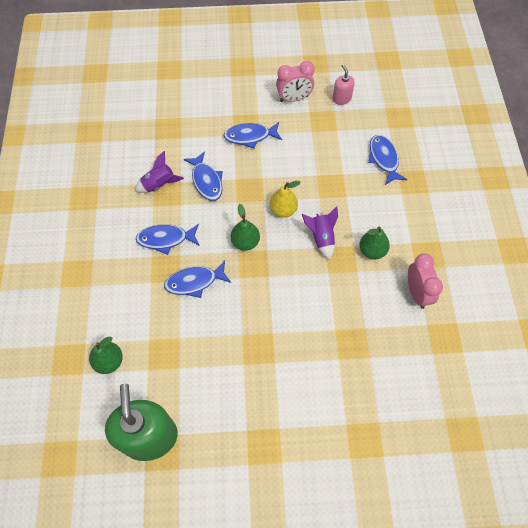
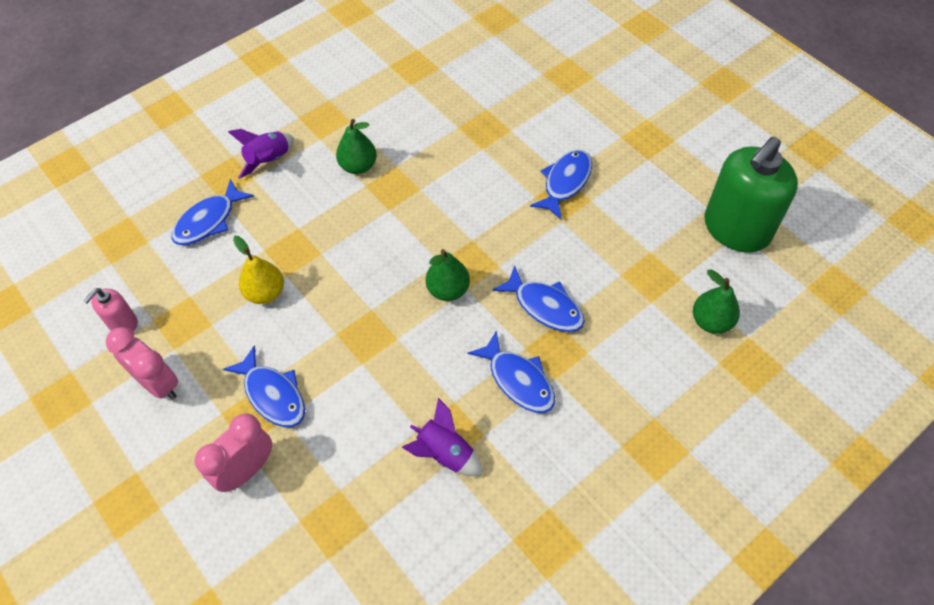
camera: 125 degrees left, 5 degrees down
blue fish [184,151,223,201] -> blue fish moved to [530,150,592,219]
yellow pear [269,181,301,218] -> yellow pear moved to [233,236,284,304]
purple rocket [302,206,338,260] -> purple rocket moved to [228,129,294,179]
pink clock [408,253,443,309] -> pink clock moved to [195,413,272,492]

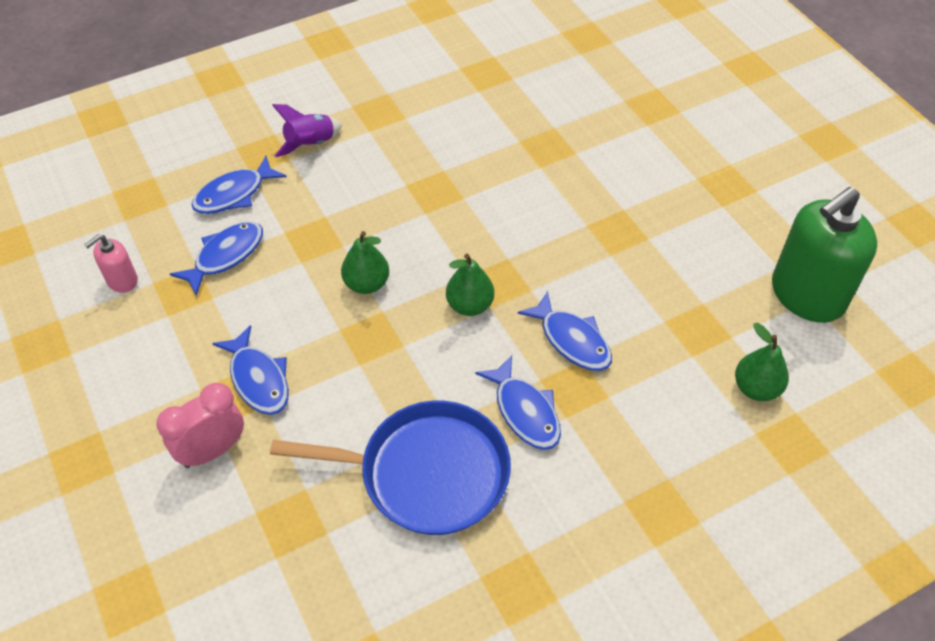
camera: 10 degrees right, 5 degrees down
pink clock [106,327,178,400] -> none
yellow pear [233,236,284,304] -> none
green pear [336,119,377,174] -> green pear moved to [341,231,389,294]
purple rocket [402,398,483,476] -> blue pan [270,401,511,535]
blue fish [530,150,592,219] -> blue fish moved to [170,222,263,296]

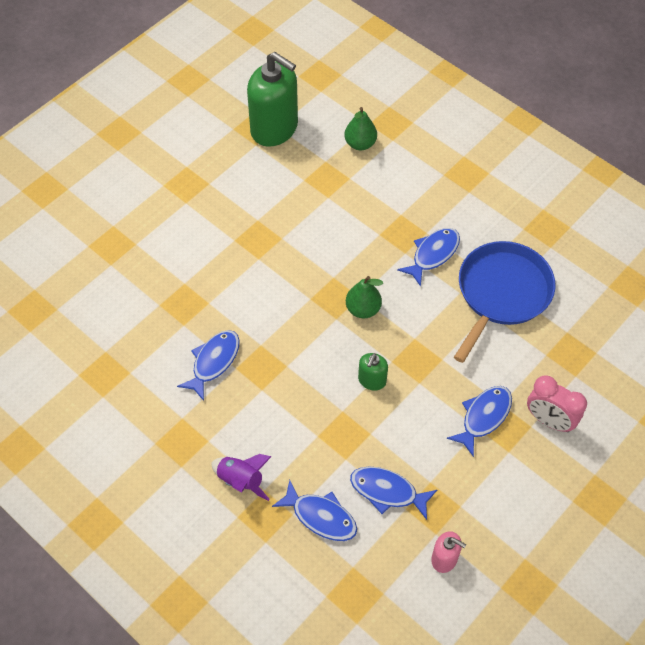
camera: 110 degrees left, 5 degrees up
blue pan [270,401,511,535] -> blue pan turned 45 degrees clockwise [454,241,555,363]
green pear [341,231,389,294] -> green soap dispenser [358,353,388,391]
blue fish [518,291,612,371] -> blue fish moved to [177,330,240,401]

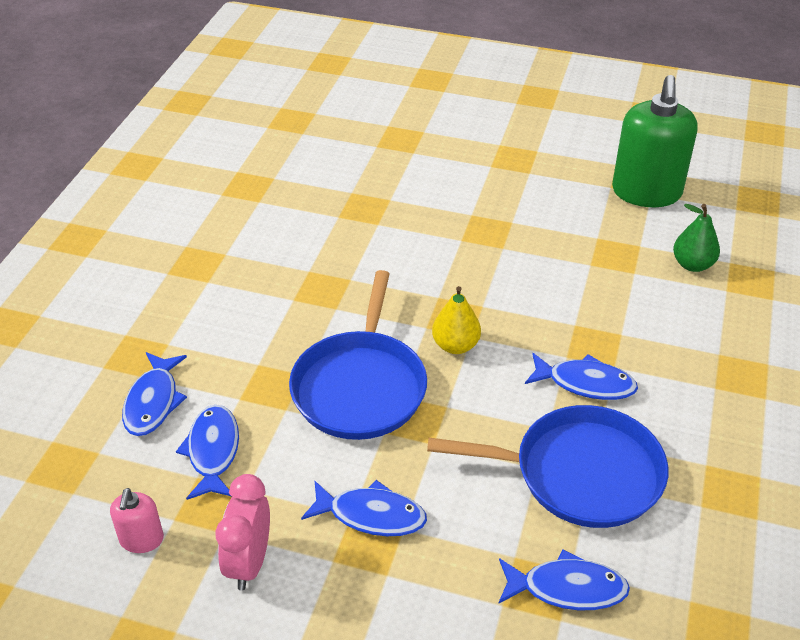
camera: 65 degrees right, 15 degrees down
blue fish [177,330,240,401] -> blue fish moved to [498,549,630,610]
purple rocket [211,454,271,501] -> none
green pear [346,276,383,318] -> yellow pear [432,286,481,354]
green soap dispenser [358,353,388,391] -> blue pan [289,270,427,440]
pink clock [527,375,587,432] -> pink clock moved to [215,474,270,590]

